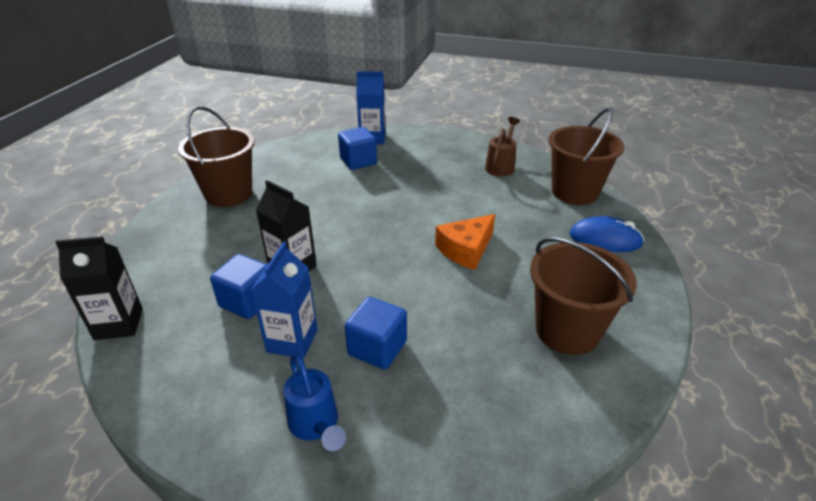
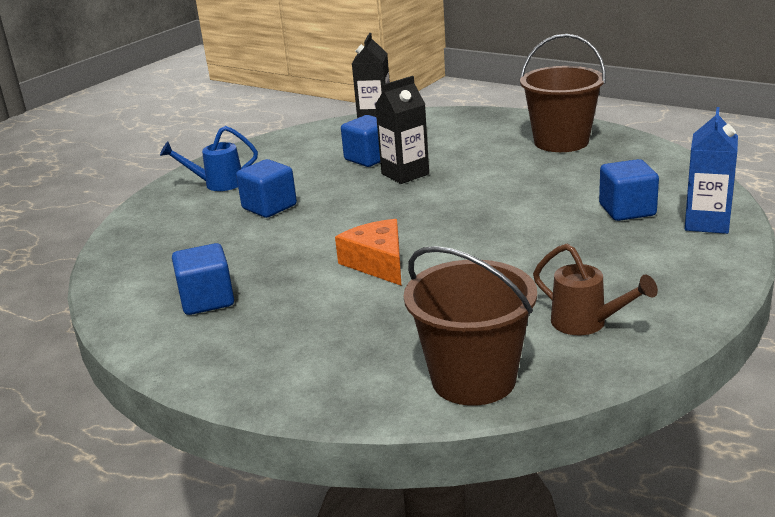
camera: 110 degrees right, 10 degrees down
blue carton [251,242,318,359] -> none
brown bucket [530,237,637,355] -> blue cube [172,243,234,315]
blue mouse [569,216,644,252] -> none

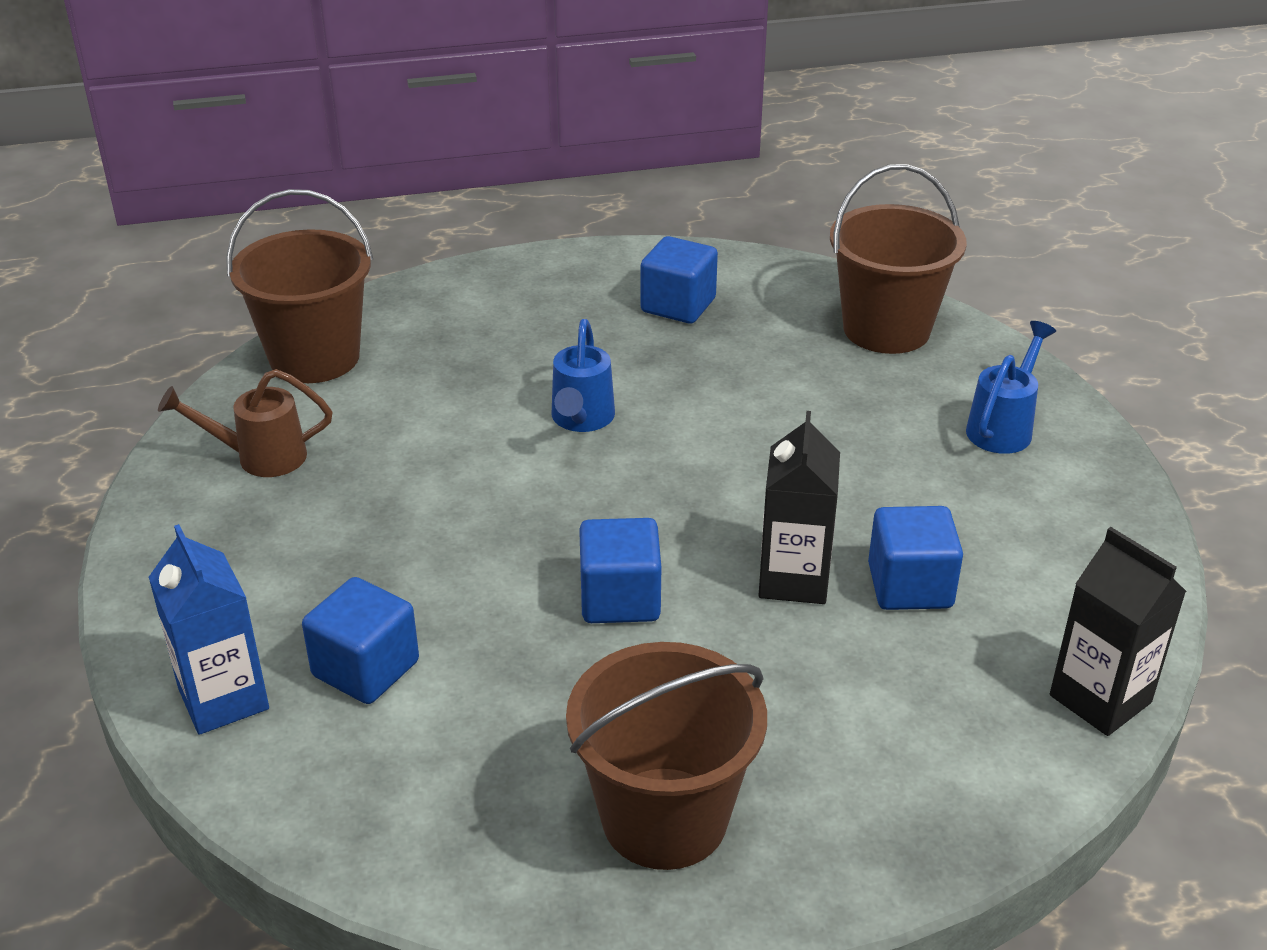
camera: 130 degrees right, 10 degrees up
blue cube [236,159,297,218] -> blue cube moved to [579,518,661,623]
orange cheese [335,219,402,286] -> blue watering can [551,319,615,432]
none -> brown bucket [830,164,967,354]

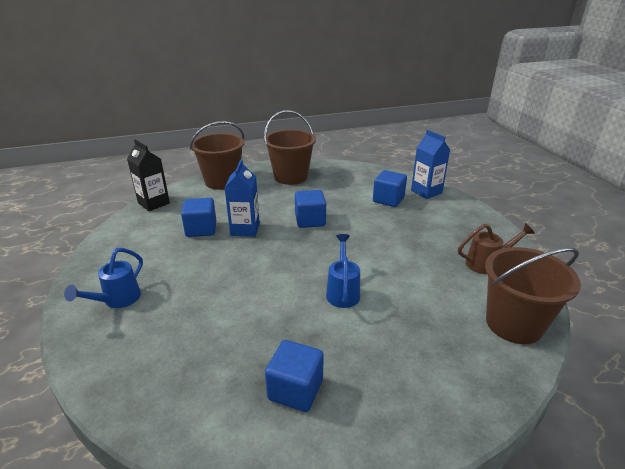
camera: 175 degrees right, 5 degrees down
black carton [759,411,840,604] -> blue carton [225,159,260,237]
brown bucket [830,164,967,354] -> brown bucket moved to [190,121,245,190]

